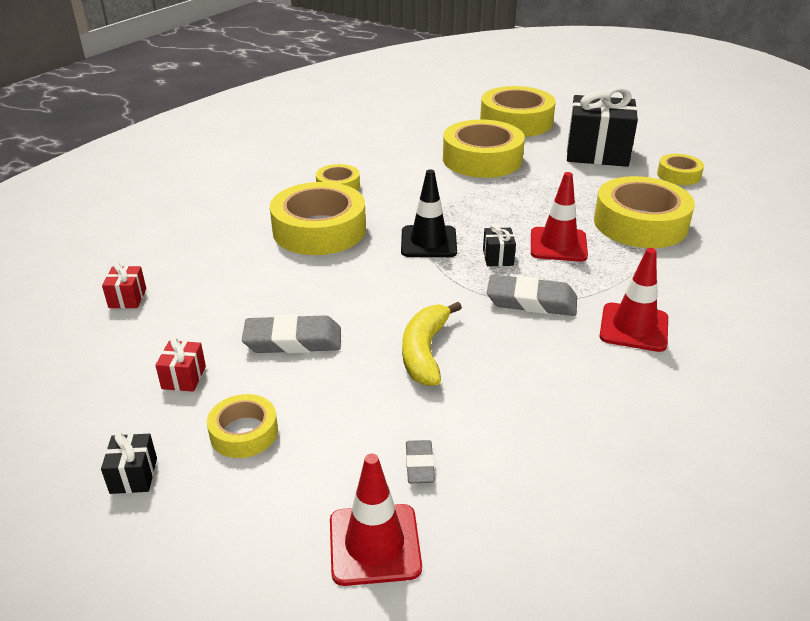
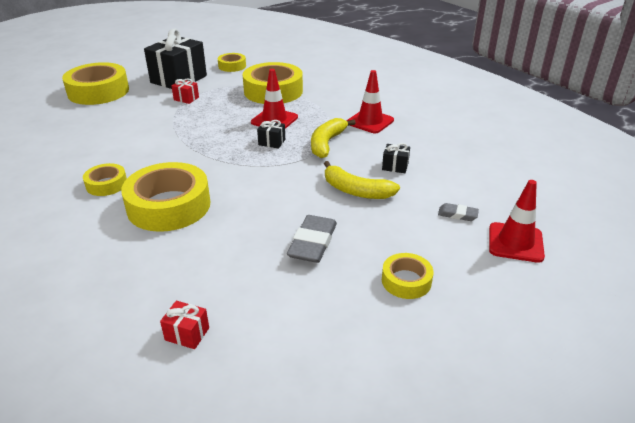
camera: 70 degrees left, 0 degrees up
black gift [101,432,157,494] -> black gift moved to [382,143,410,173]
red gift [155,338,206,392] -> red gift moved to [171,79,199,104]
black traffic cone [401,169,457,257] -> none
yellow tape [443,120,525,178] -> none
grey eraser [487,274,577,316] -> yellow banana [311,118,356,158]

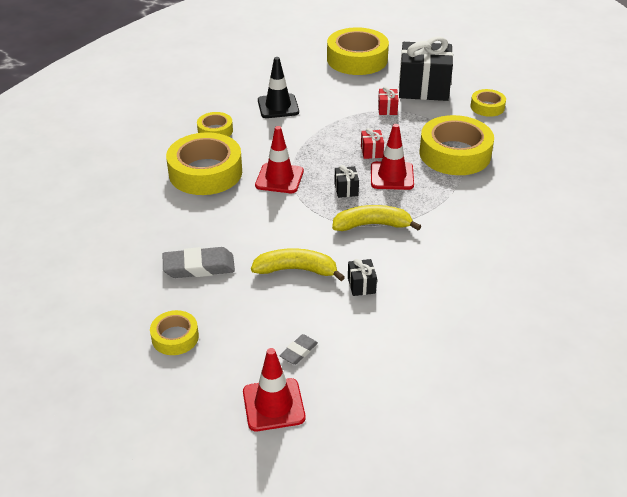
camera: 65 degrees right, 5 degrees up
red gift [160,301,209,349] -> red gift moved to [361,128,384,159]
yellow banana [324,161,400,199] -> yellow banana turned 90 degrees clockwise [251,248,345,281]
red traffic cone [347,70,394,133] -> red traffic cone moved to [255,126,304,193]
grey eraser [438,203,479,221] -> grey eraser turned 45 degrees clockwise [280,334,318,365]
none -> black traffic cone [258,57,299,118]

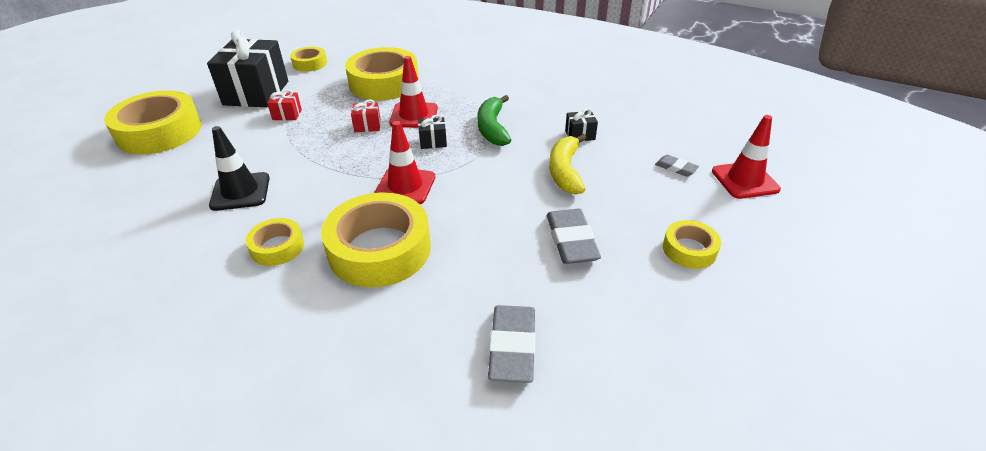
camera: 90 degrees left, 0 degrees up
yellow banana [332,205,421,231] -> green banana [478,95,511,146]
none -> grey eraser [488,305,536,383]

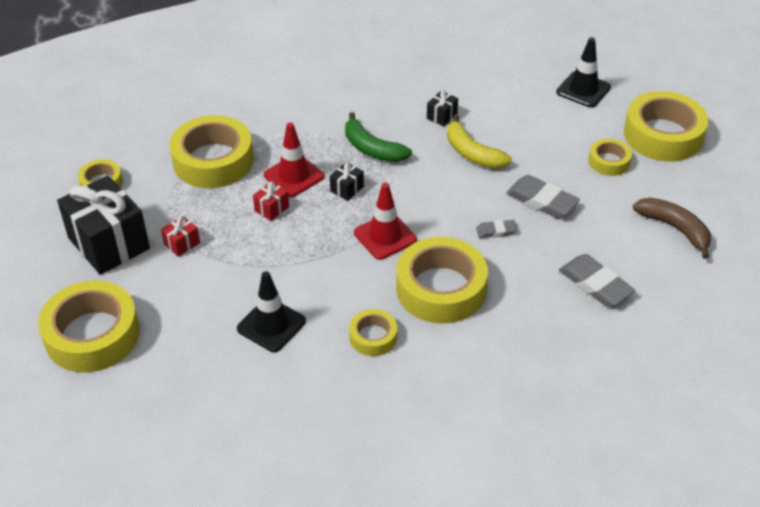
camera: 45 degrees left, 5 degrees up
grey eraser [655,155,699,177] -> grey eraser moved to [476,220,517,238]
red traffic cone [712,115,781,199] -> black traffic cone [556,37,611,108]
none -> yellow tape [624,91,708,161]
none -> brown banana [633,198,711,259]

